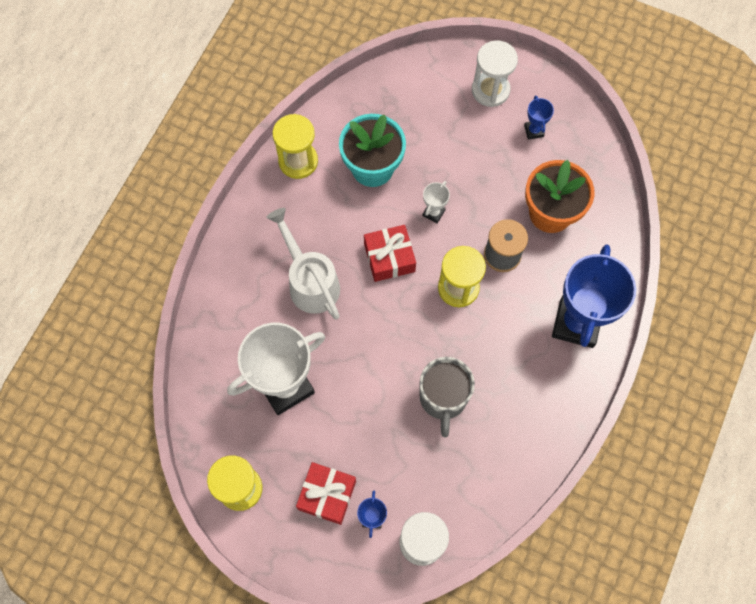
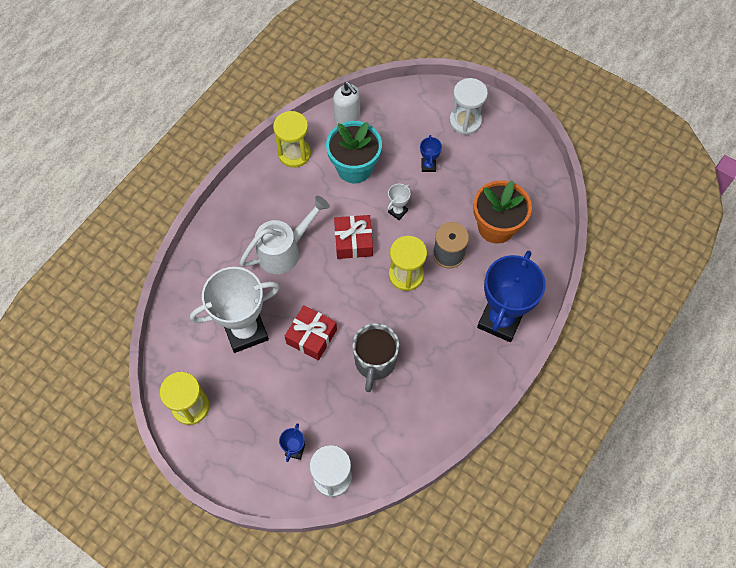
camera: 10 degrees right, 5 degrees down
white watering can [266,208,340,320] -> white watering can turned 75 degrees clockwise [240,196,330,274]
red gift [296,462,356,525] -> red gift moved to [285,305,337,361]
blue trophy [524,96,554,140] -> blue trophy moved to [420,135,442,172]
none -> white soap dispenser [333,82,360,124]

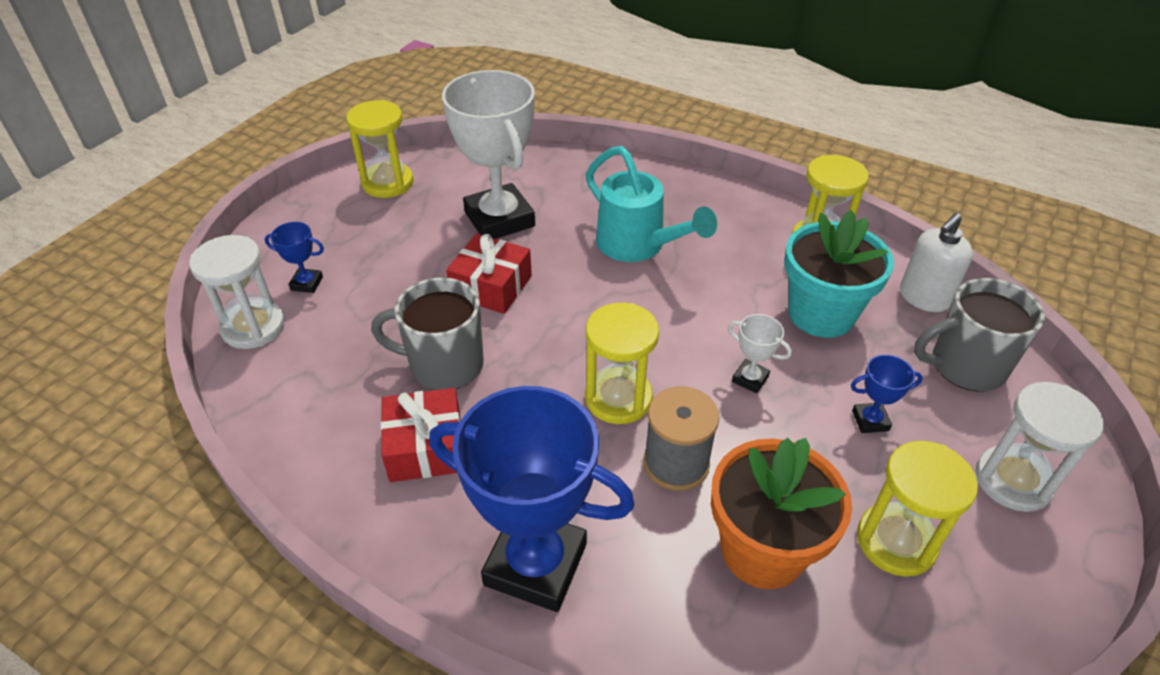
camera: 85 degrees right, 20 degrees down
white watering can [240,196,330,274] -> turquoise watering can [586,146,717,262]
red gift [334,215,373,259] -> red gift moved to [381,388,461,482]
none -> yellow hourglass [857,441,978,577]
none -> grey mug [914,278,1045,392]

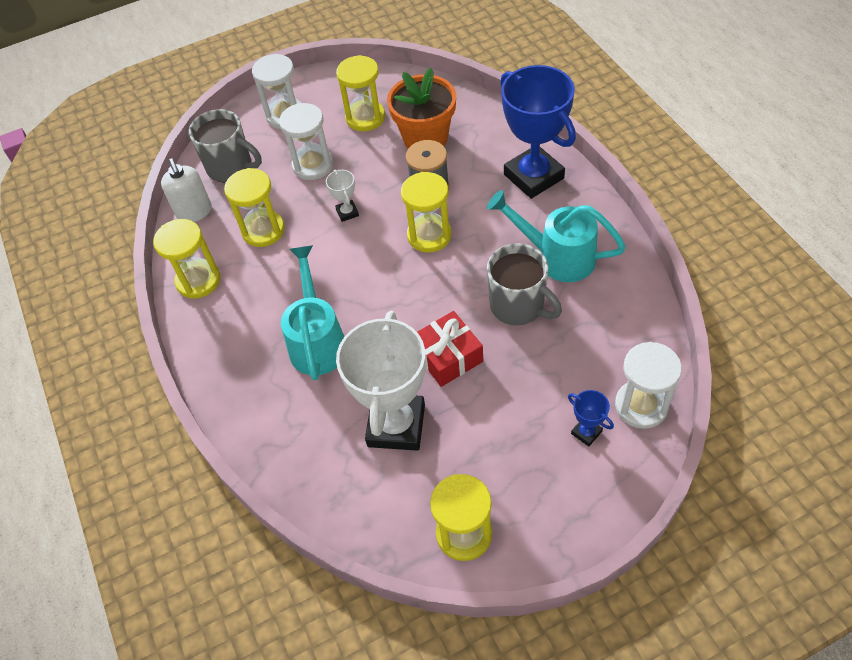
camera: 140 degrees left, 10 degrees up
red gift [381,388,461,482] -> turquoise watering can [487,190,626,282]
turquoise flower pot [784,210,894,338] -> yellow hourglass [224,168,285,247]
blue trophy [851,355,923,433] -> white hourglass [279,103,333,180]
white soap dispenser [900,213,973,312] -> white soap dispenser turned 75 degrees clockwise [161,158,212,222]

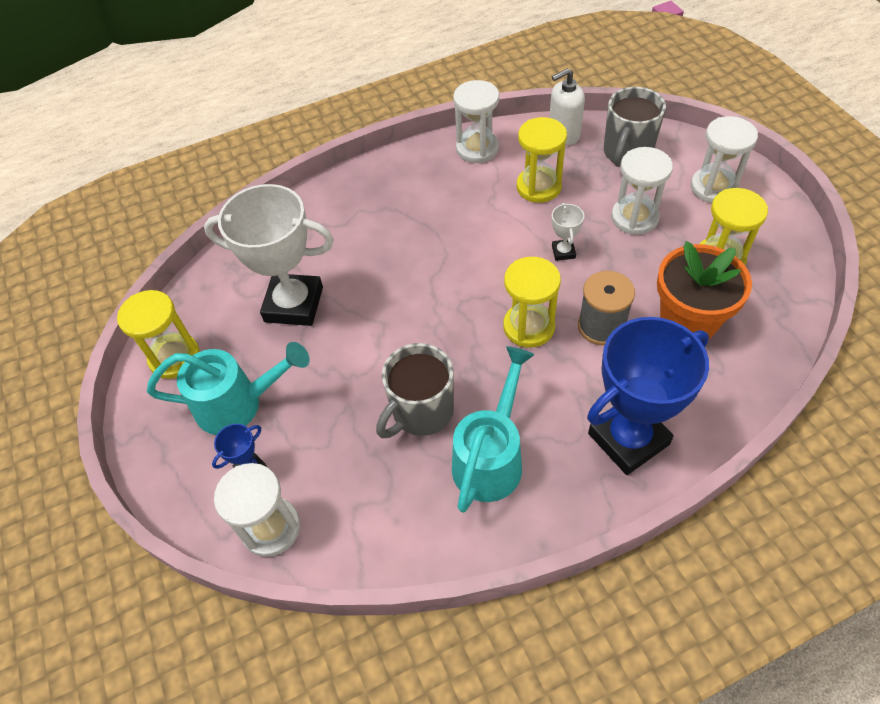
camera: 90 degrees right, 0 degrees up
yellow hourglass [153,219,221,299] -> white hourglass [453,80,499,163]
turquoise watering can [281,245,345,380] -> turquoise watering can moved to [147,342,310,435]
white trophy [326,170,359,222] -> white trophy turned 75 degrees counterclockwise [552,203,584,261]
red gift [417,311,483,387] -> none

